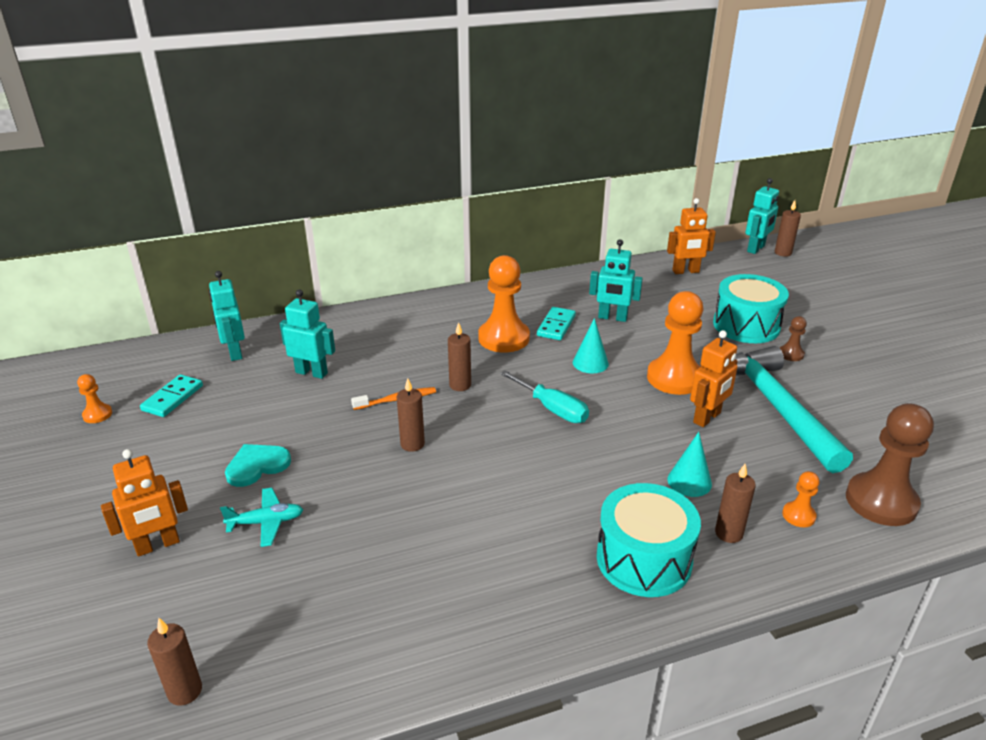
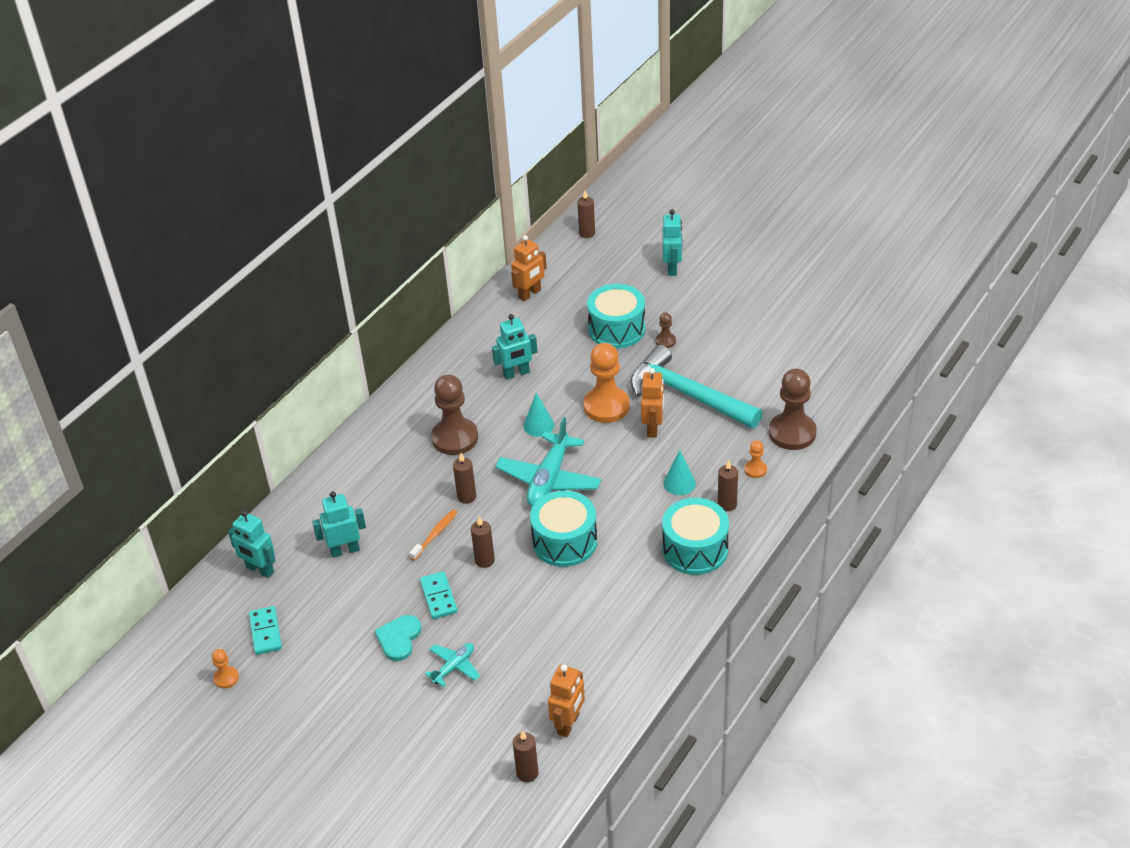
camera: 35 degrees left, 10 degrees up
orange robot [101,449,188,556] -> orange robot moved to [548,664,585,737]
orange pawn [478,255,530,352] -> brown pawn [431,374,478,455]
turquoise screwdriver [500,370,589,423] -> turquoise plane [495,417,602,507]
turquoise domino [537,307,576,340] -> turquoise domino moved to [420,571,457,619]
turquoise robot [745,178,779,254] -> turquoise robot moved to [662,209,682,276]
none -> turquoise drum [530,490,597,567]

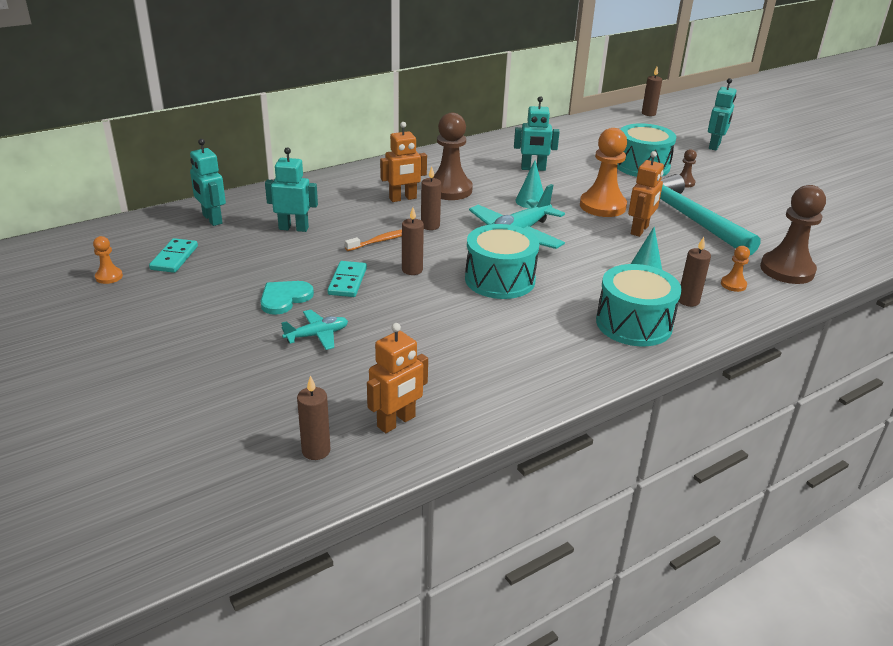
camera: 20 degrees right, 10 degrees down
orange robot [511,235,547,302] -> orange robot moved to [380,122,427,202]

